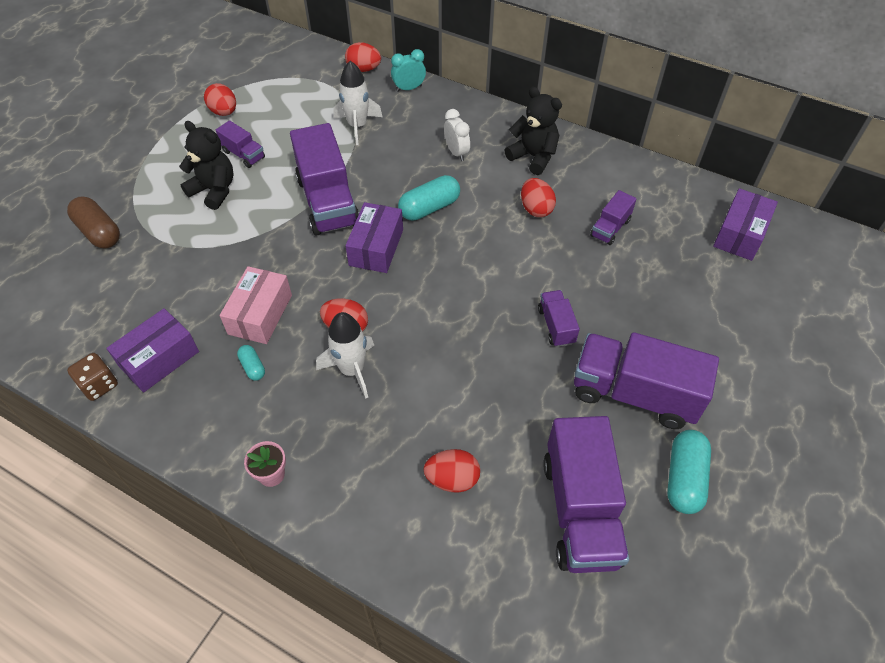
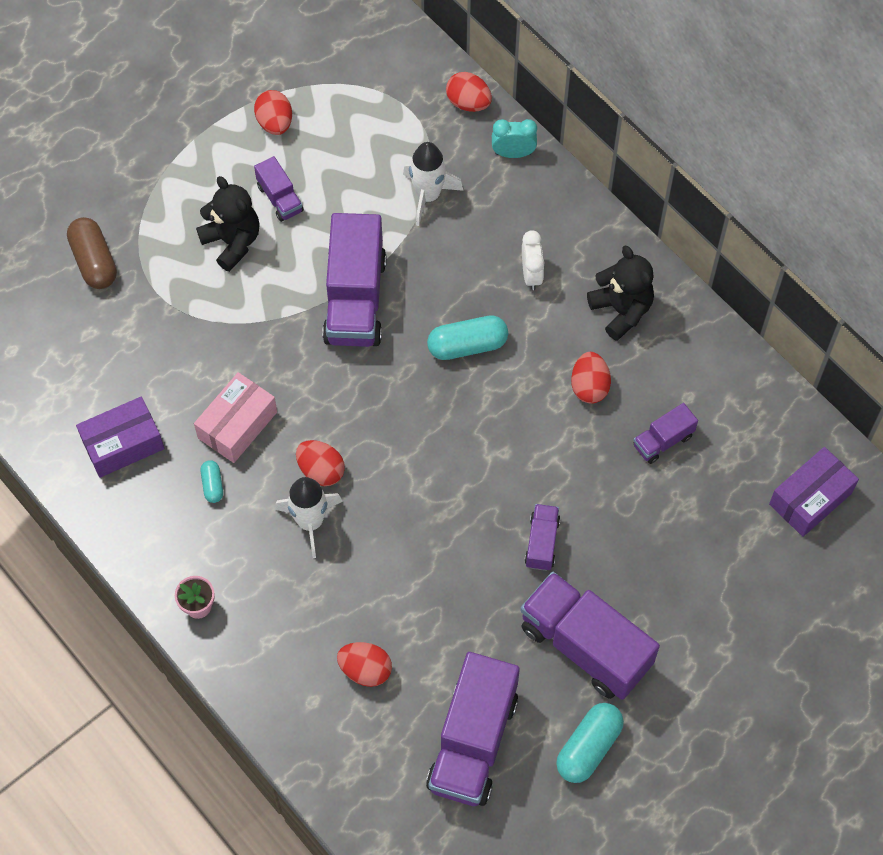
camera: 20 degrees right, 10 degrees up
brown dice [67,353,118,401] -> none
purple box [345,202,403,273] -> none

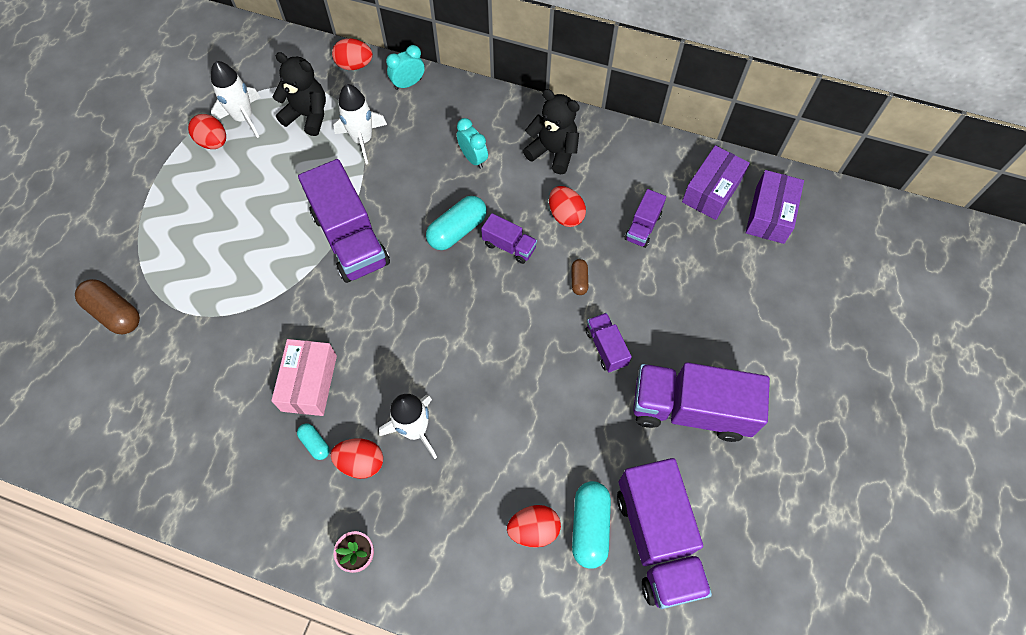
camera: 30 degrees left, 0 degrees up
purple box [76,397,164,478] -> purple box moved to [682,145,750,220]
black teddy bear [196,176,260,272] -> black teddy bear moved to [272,52,326,136]
purple truck [254,156,304,222] -> purple truck moved to [481,213,537,264]
red egg [296,440,345,486] -> red egg moved to [330,439,383,479]
white clock [522,230,545,290] -> turquoise clock [457,118,488,169]
turquoise capsule [556,703,624,783] -> turquoise capsule moved to [572,481,611,569]
none -> white rocket [211,61,261,138]
none -> brown capsule [571,259,588,295]

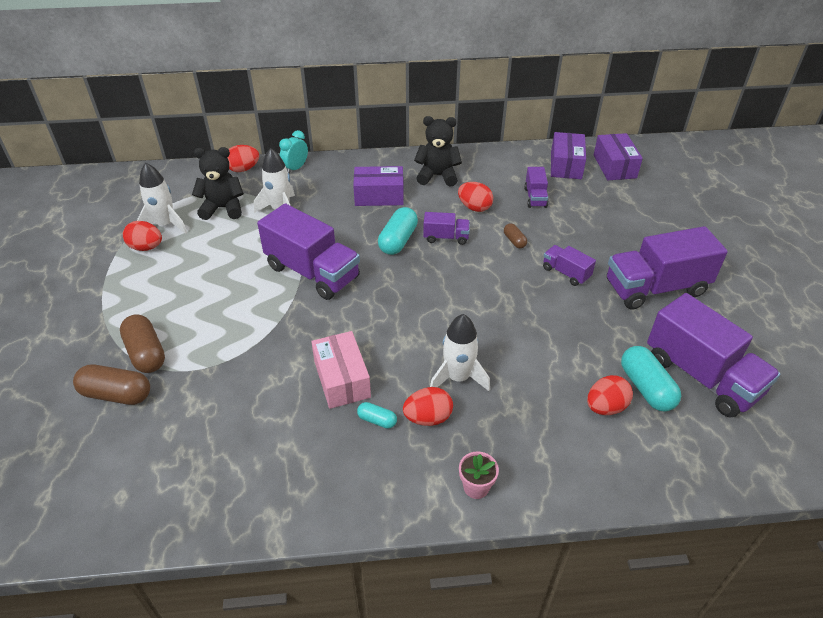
camera: 25 degrees left, 20 degrees down
turquoise clock [457,118,488,169] -> purple box [353,166,404,206]
none -> brown capsule [120,314,165,373]

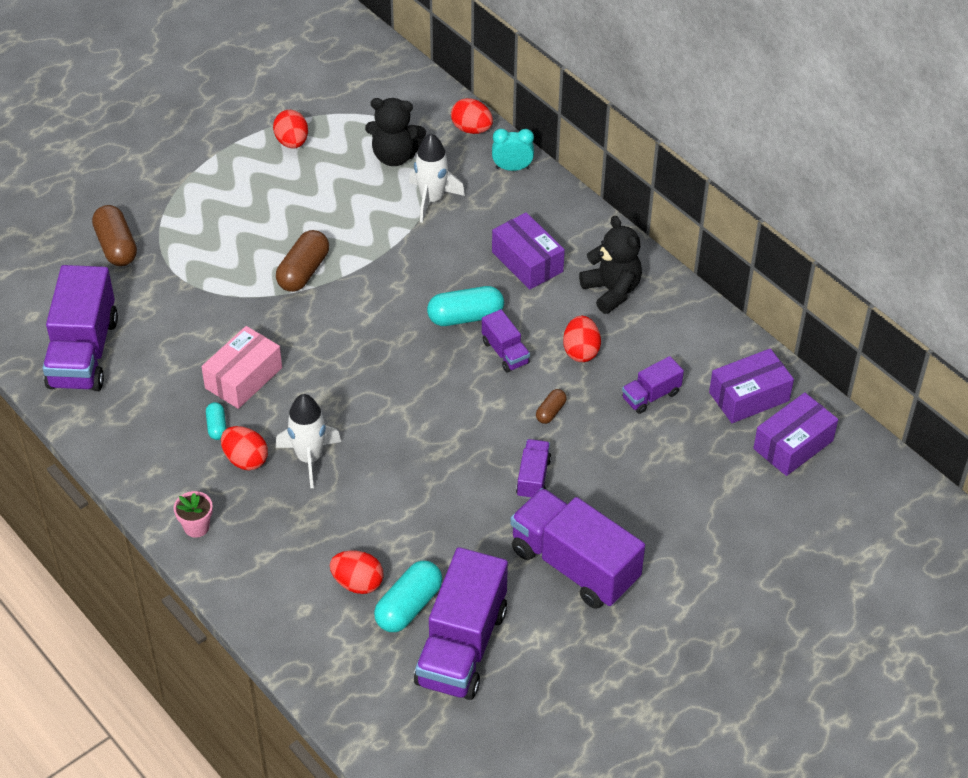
camera: 55 degrees right, 5 degrees up
brown capsule [120,314,165,373] -> brown capsule moved to [276,230,329,292]
white rocket [137,163,187,234] -> none
black teddy bear [192,147,244,220] -> black teddy bear turned 135 degrees clockwise [365,98,426,166]
purple truck [257,203,360,300] -> purple truck moved to [43,265,118,391]

